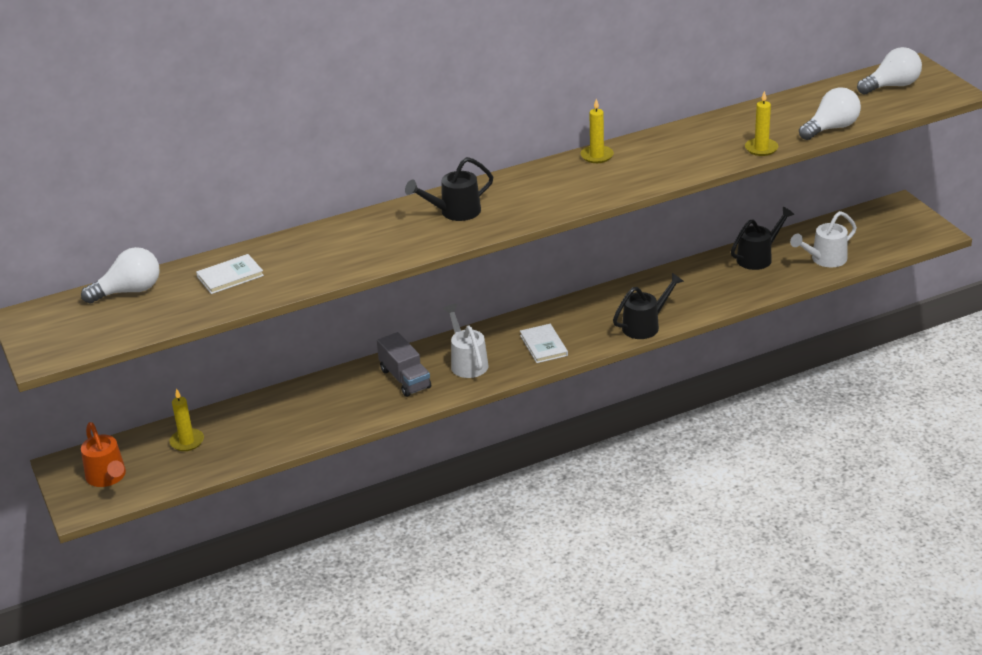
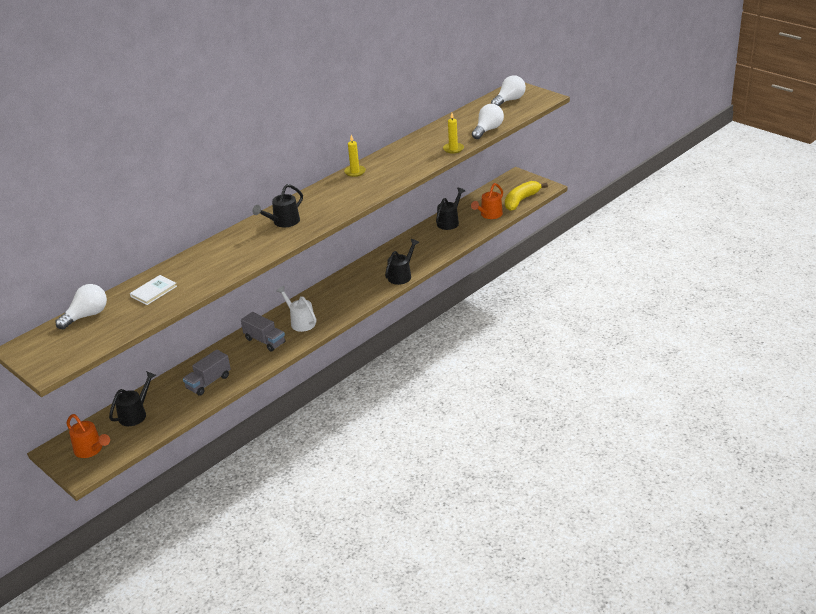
camera: 20 degrees left, 0 degrees up
yellow candle [169,388,204,451] -> black watering can [109,371,156,426]
white book [520,324,568,363] -> none
white watering can [790,211,857,267] -> orange watering can [471,183,503,219]
none -> grey truck [183,349,231,396]
none -> yellow banana [505,181,548,211]

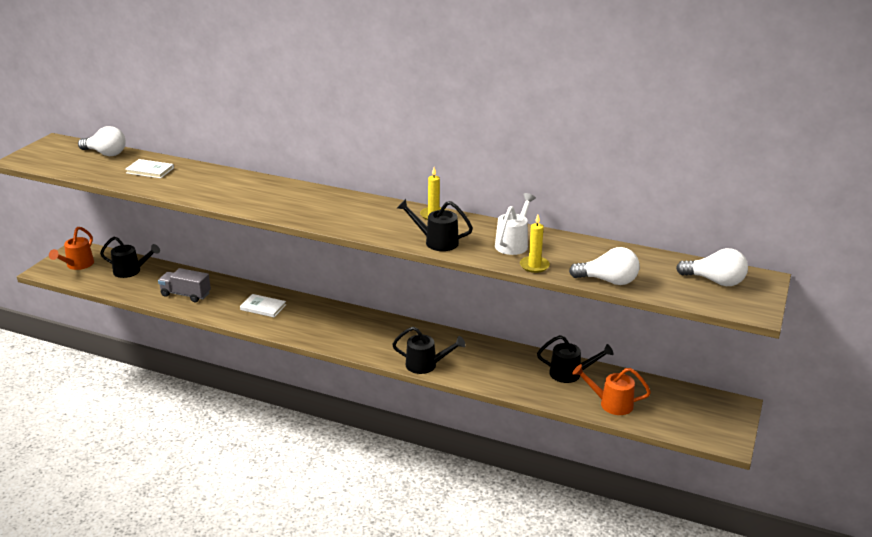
camera: 65 degrees right, 5 degrees down
grey truck [241,312,286,352] -> white book [240,294,286,317]
black watering can [252,184,303,227] -> black watering can moved to [397,199,473,251]
white watering can [276,286,316,332] -> white watering can moved to [495,193,536,255]
yellow banana [505,181,548,211] -> none

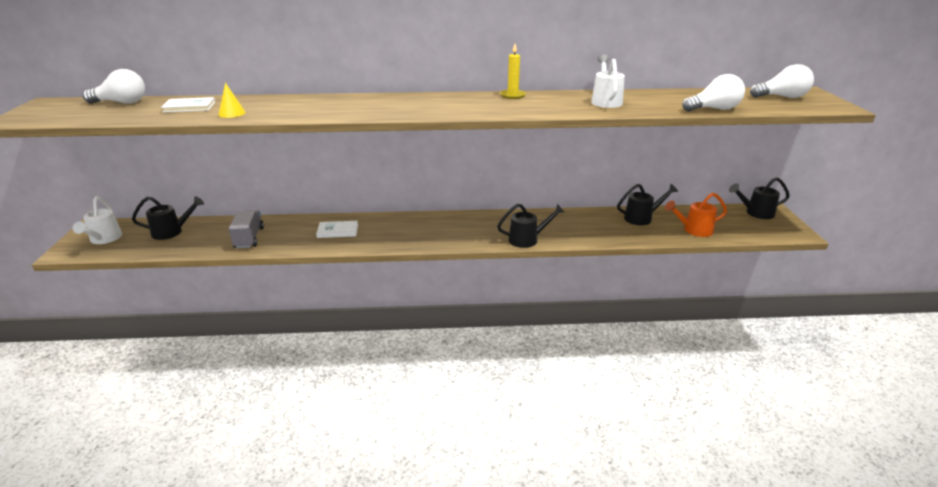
camera: 25 degrees left, 0 degrees up
orange watering can [49,227,94,270] -> white watering can [73,196,122,244]
grey truck [158,268,211,302] -> grey truck turned 90 degrees clockwise [229,210,264,248]
black watering can [397,199,473,251] -> black watering can moved to [729,177,790,219]
yellow candle [520,215,550,273] -> none
none -> yellow cone [218,82,246,118]

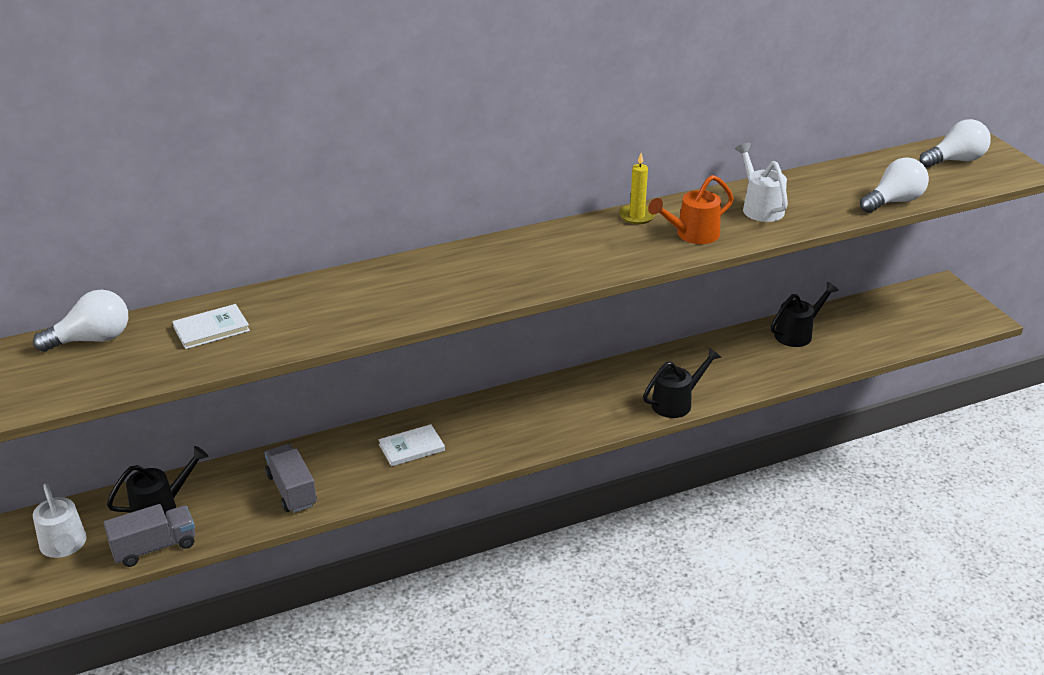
camera: 20 degrees left, 5 degrees up
yellow cone [218,82,246,118] -> none
orange watering can [665,193,727,237] -> orange watering can moved to [648,175,734,244]
black watering can [729,177,790,219] -> none
none -> grey truck [103,504,195,567]

